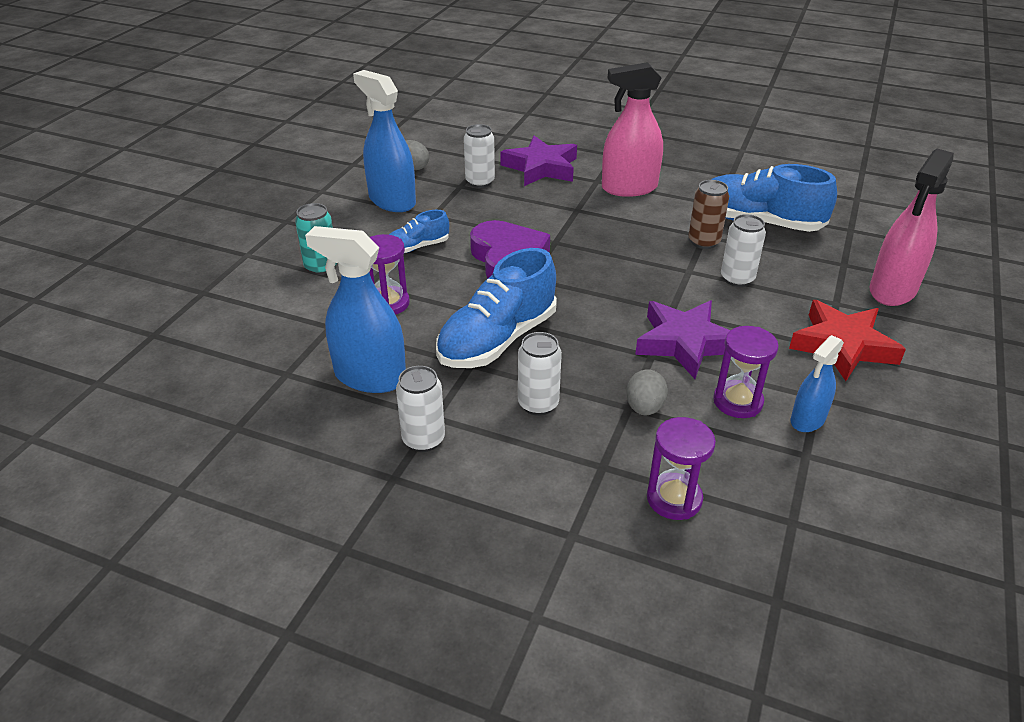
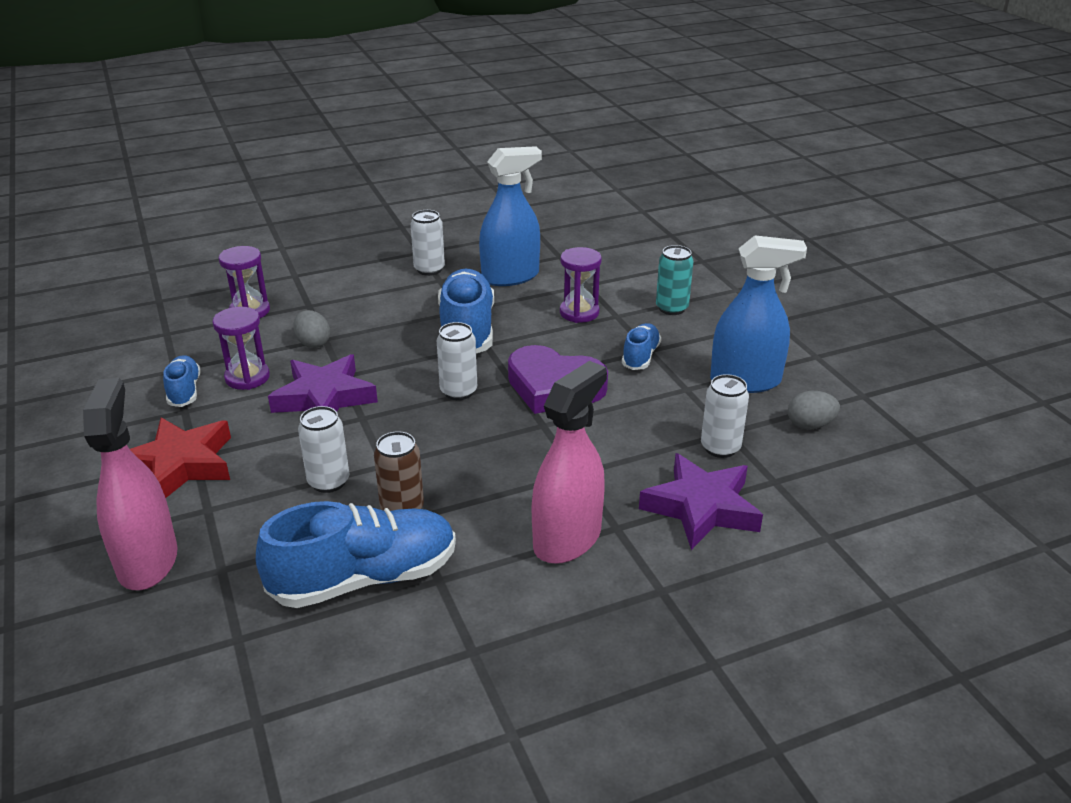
camera: 135 degrees right, 5 degrees down
white can [518,332,562,416] -> white can moved to [437,322,477,400]
blue spray bottle [790,335,844,432] -> blue shoe [163,355,201,407]

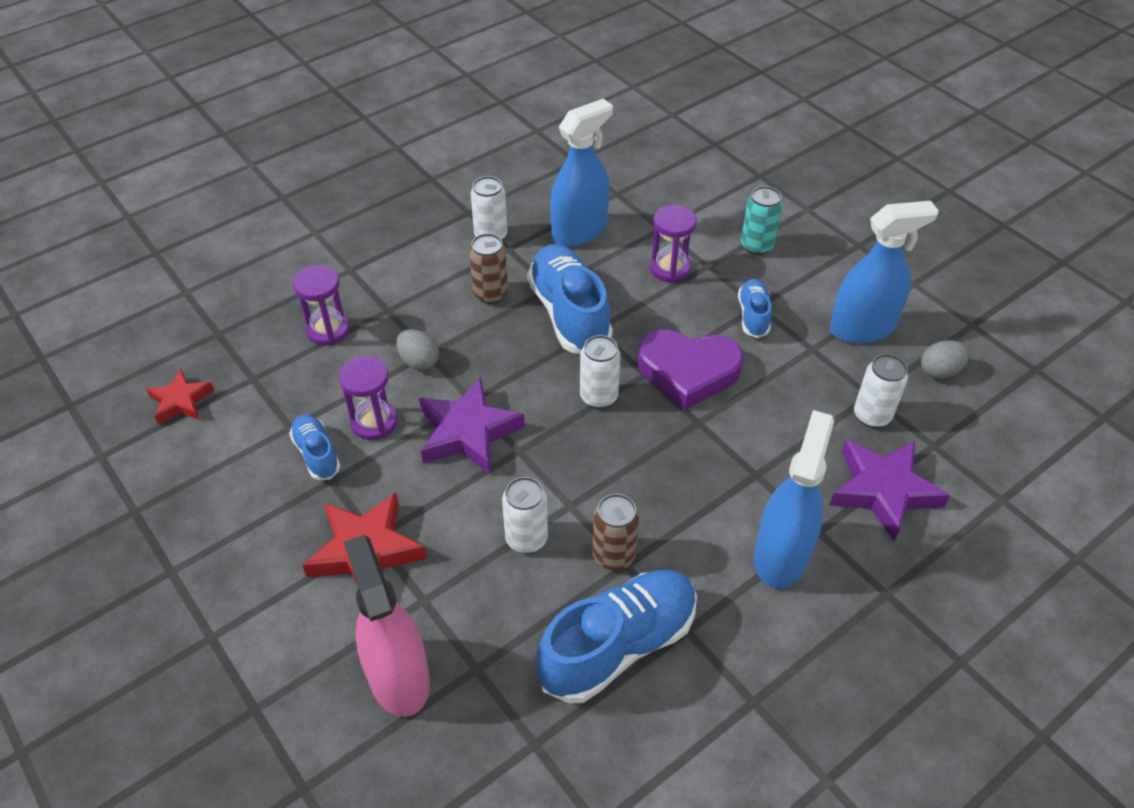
camera: 15 degrees left, 15 degrees up
pink spray bottle [532,361,607,564] -> blue spray bottle [754,410,834,588]
none -> red star [146,369,214,424]
none -> brown can [469,233,508,304]

